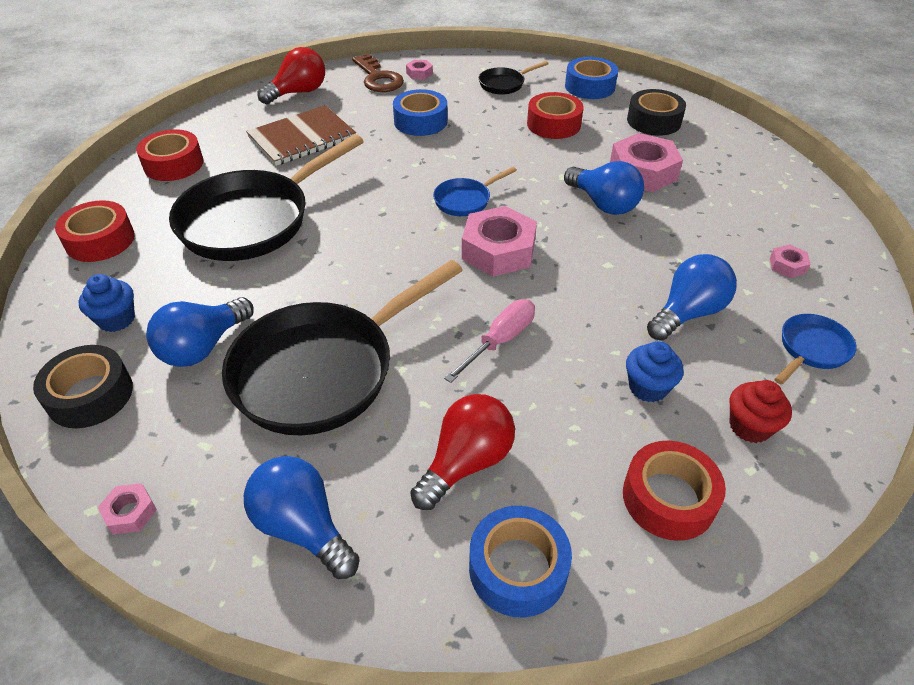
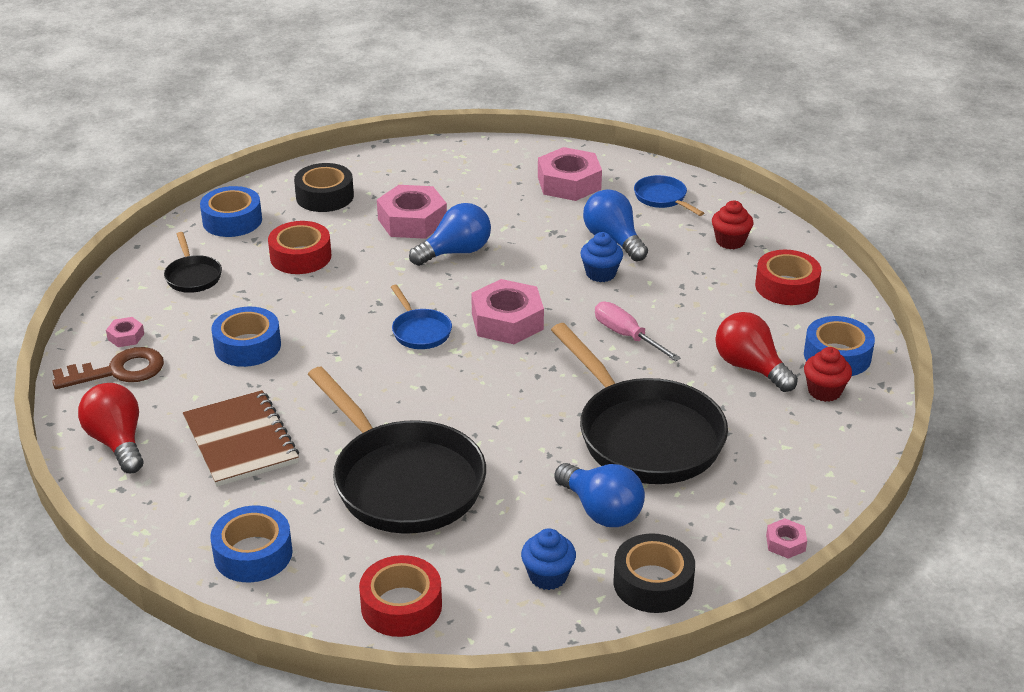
camera: 80 degrees left, 10 degrees down
red tape [136,129,204,181] -> blue tape [210,506,293,582]
blue light bulb [244,456,360,579] -> none
blue cupcake [626,341,684,402] -> blue cupcake moved to [580,232,623,282]
pink nut [770,244,810,278] -> pink nut [538,147,602,201], size x2.15
none -> red cupcake [804,347,852,402]

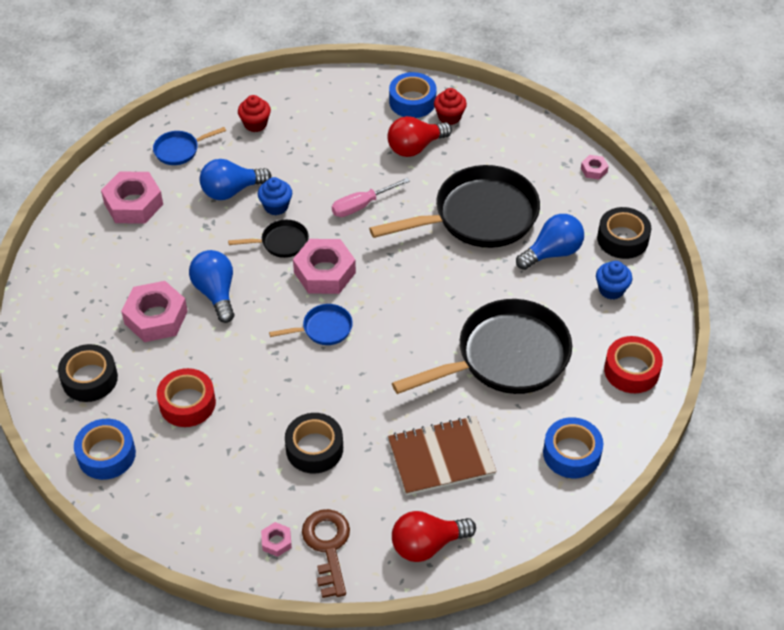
camera: 80 degrees left, 15 degrees up
black pan [164,232,222,293] -> black pan moved to [228,220,309,258]
blue tape [212,307,281,367] -> black tape [285,413,343,474]
red tape [755,250,821,305] -> none

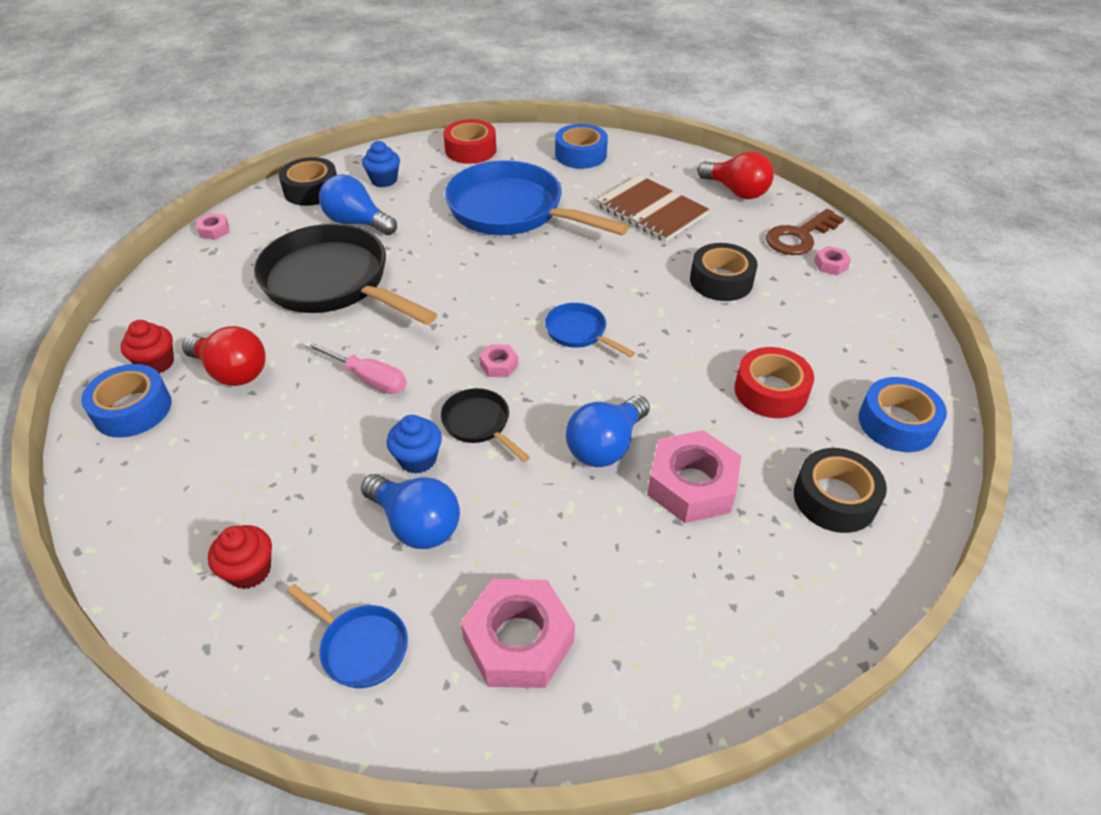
camera: 120 degrees left, 5 degrees down
pink nut [293,239,356,294] -> pink nut [479,345,518,377], size x0.46
black pan [392,299,572,394] -> blue pan [445,161,629,235]

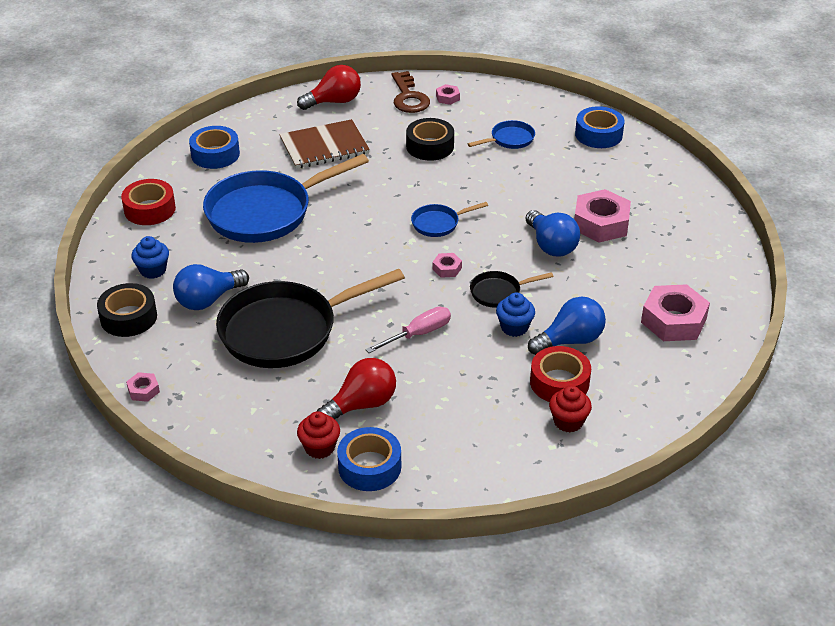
camera: 65 degrees left, 5 degrees down
blue pan [287,584,408,688] -> blue pan moved to [468,120,535,149]
red tape [735,347,814,418] -> red tape moved to [530,346,591,402]
black tape [794,448,887,533] -> none

